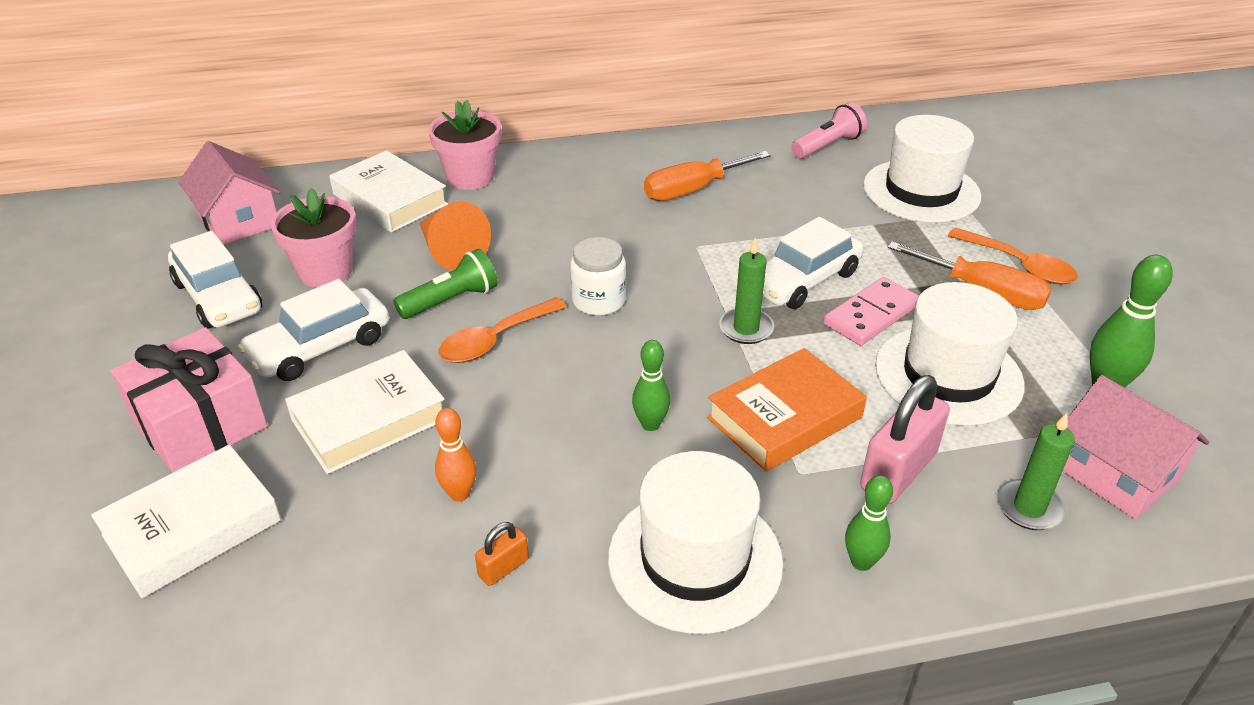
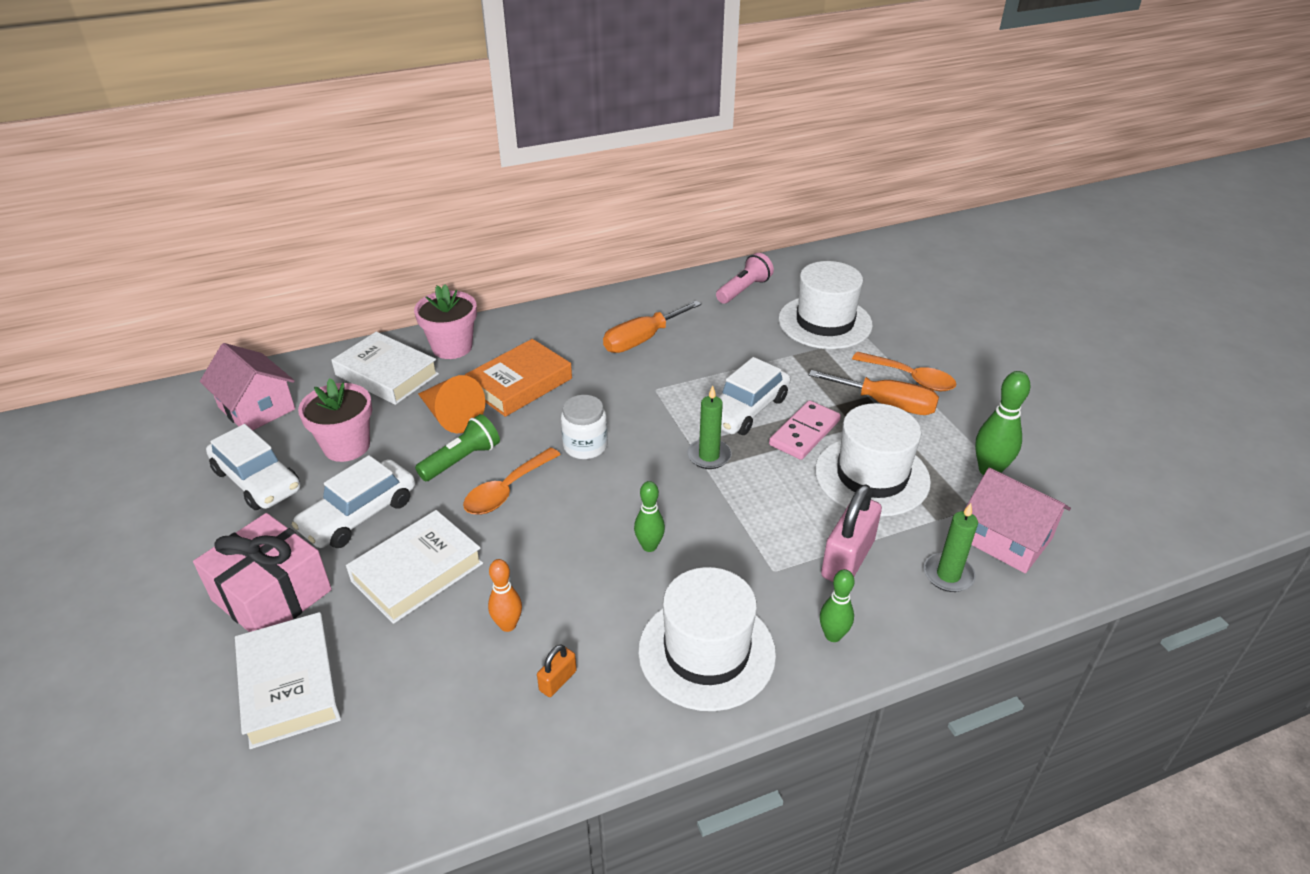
camera: 10 degrees left, 0 degrees up
white book [91,444,281,598] -> white book turned 60 degrees counterclockwise [235,612,341,749]
orange book [707,348,867,472] -> orange book moved to [465,339,572,417]

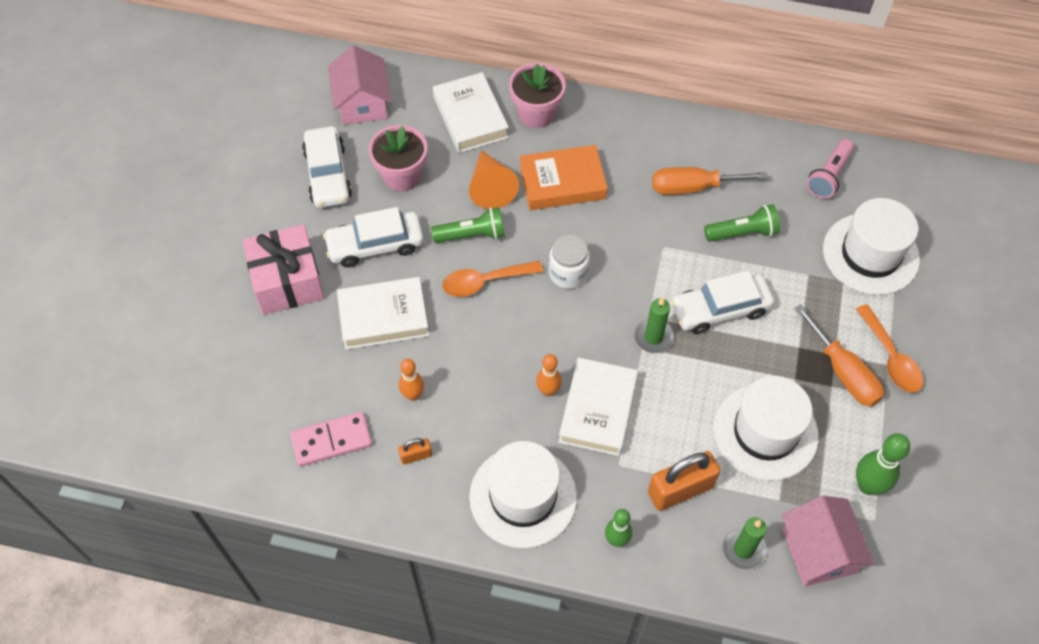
camera: 35 degrees right, 20 degrees up
white book [235,612,341,749] -> white book moved to [559,358,638,456]
green bowling pin [634,481,665,552] -> orange bowling pin [536,354,562,396]
pink flashlight [716,253,774,304] -> pink flashlight turned 135 degrees clockwise [807,139,854,199]
pink domino [769,400,841,460] -> pink domino moved to [290,412,372,467]
pink padlock [821,484,882,582] -> orange padlock [648,451,720,511]
none -> green flashlight [704,204,780,242]

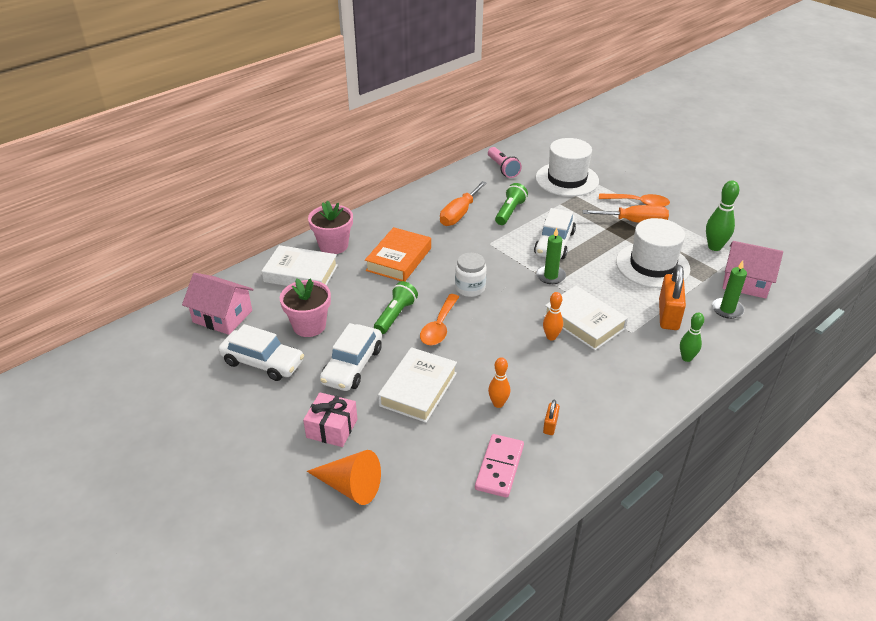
camera: 55 degrees left, 20 degrees down
pink gift [242,224,324,315] -> pink gift [303,392,357,447], size x0.66
orange cone [469,150,519,209] -> orange cone moved to [306,450,381,505]
white hat [469,441,577,548] -> none

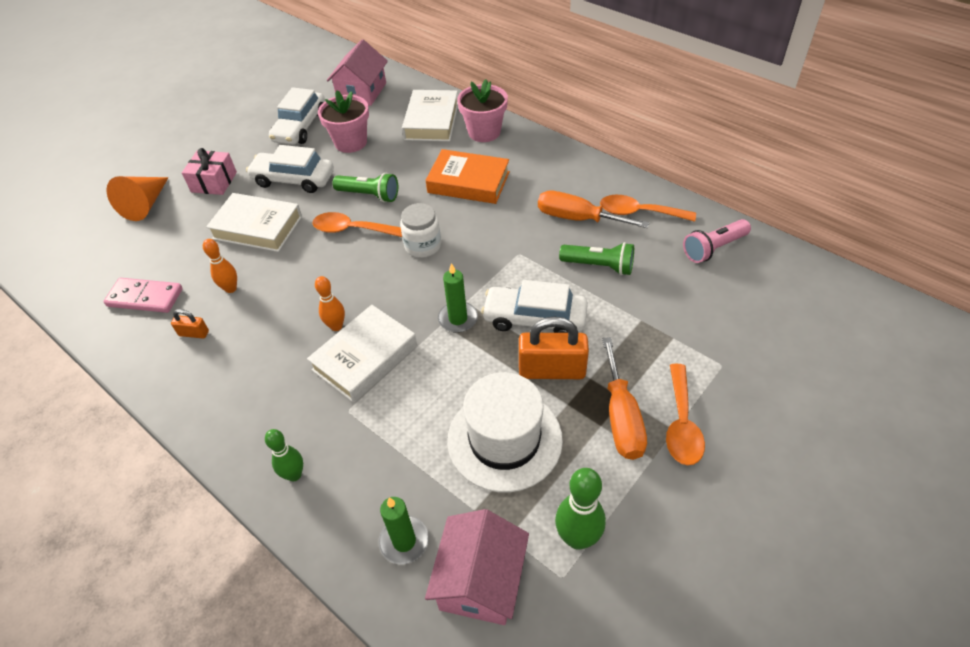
camera: 85 degrees right, 10 degrees up
white hat [536,138,599,197] -> none
orange padlock [659,265,686,330] -> orange padlock moved to [519,317,589,379]
none -> orange spoon [600,195,696,222]

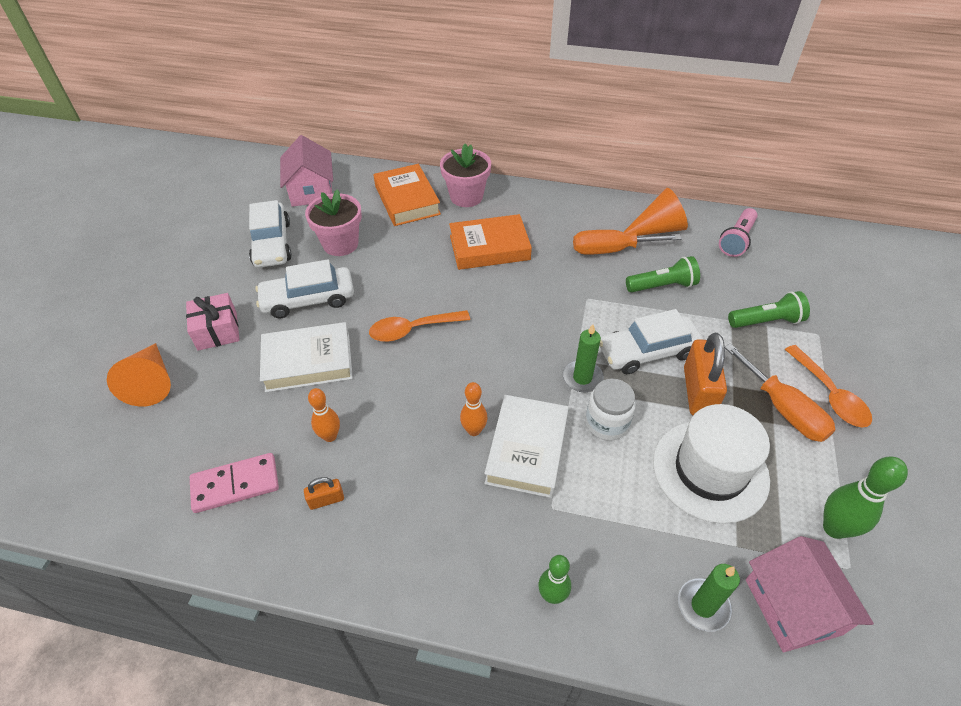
camera: 30 degrees left, 0 degrees up
green flashlight [332,173,398,203] -> green flashlight moved to [728,291,810,328]
white jar [400,203,441,258] -> white jar moved to [586,379,636,441]
white book [402,90,458,142] -> orange book [374,164,441,226]
orange padlock [519,317,589,379] -> orange padlock turned 60 degrees counterclockwise [684,333,727,415]
orange spoon [600,195,696,222] -> orange cone [624,188,688,236]

